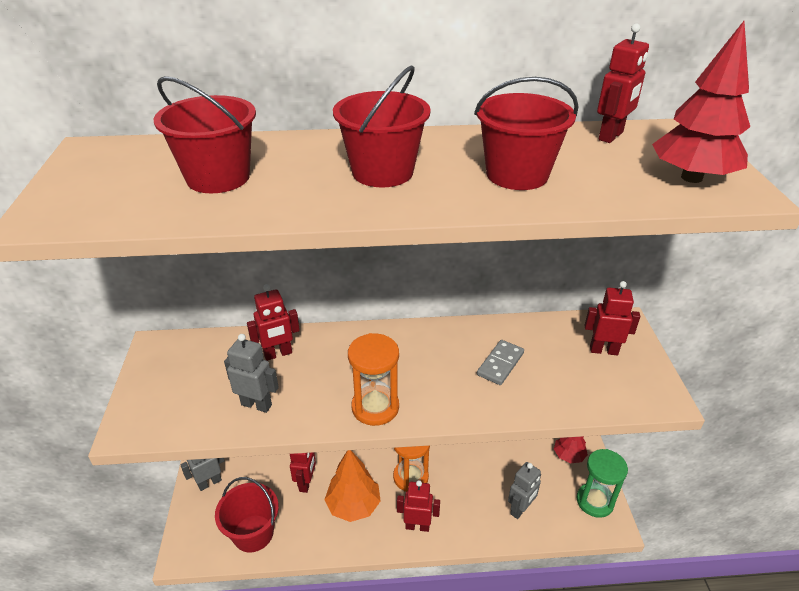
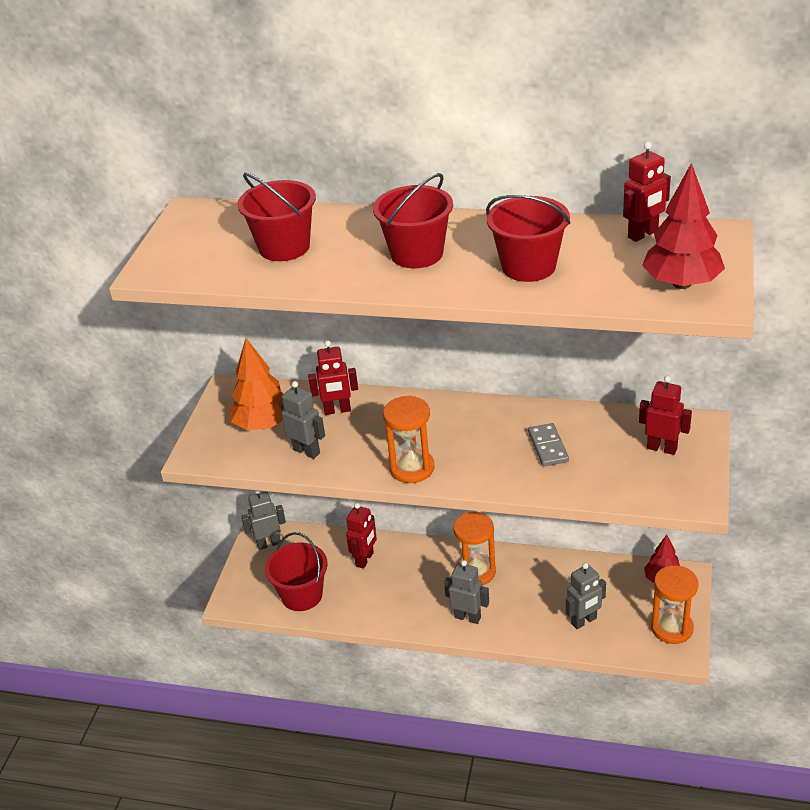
camera: 20 degrees right, 0 degrees up
orange tree [324,450,381,522] -> orange tree moved to [229,338,284,430]
red robot [397,480,440,532] -> grey robot [444,560,489,624]
grey domino [477,340,524,385] -> grey domino turned 60 degrees counterclockwise [528,423,569,467]
green hourglass [577,449,628,518] -> orange hourglass [651,566,699,644]

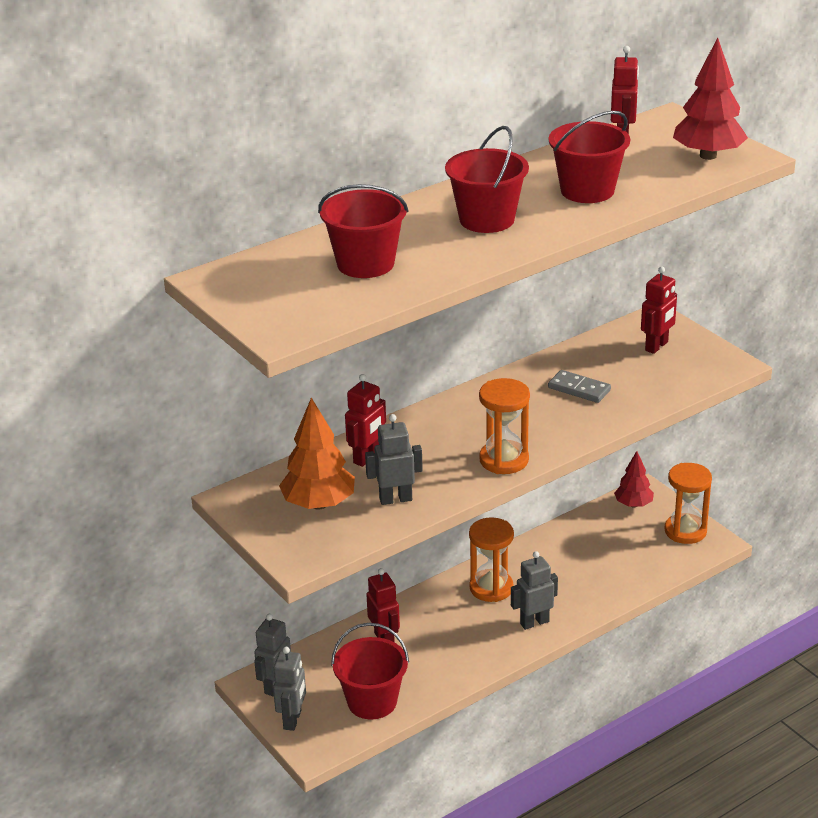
camera: 50 degrees left, 5 degrees down
grey robot [566,563,606,629] -> grey robot moved to [273,647,306,731]
red robot [639,376,692,455] -> red robot turned 150 degrees clockwise [641,267,677,354]

